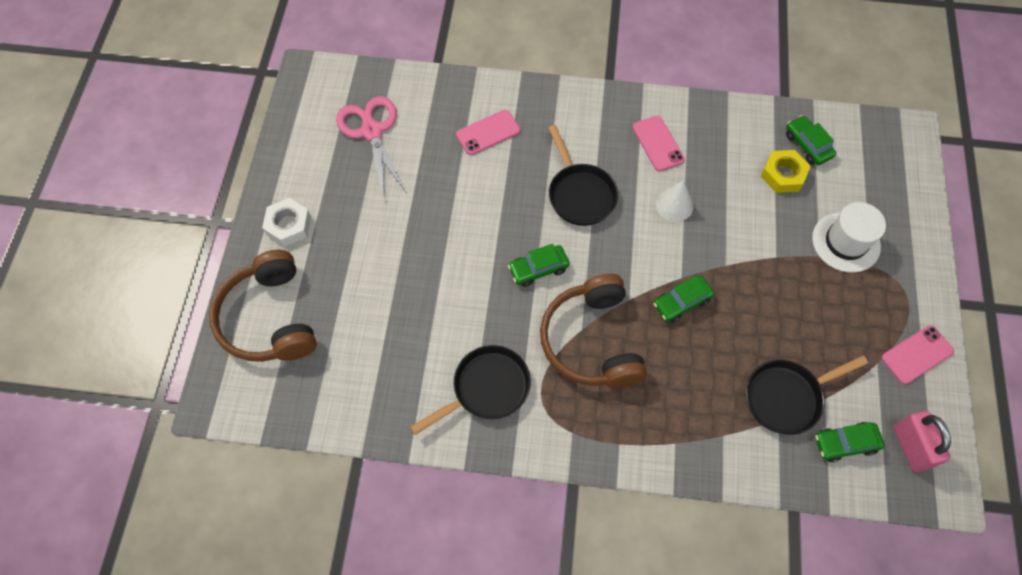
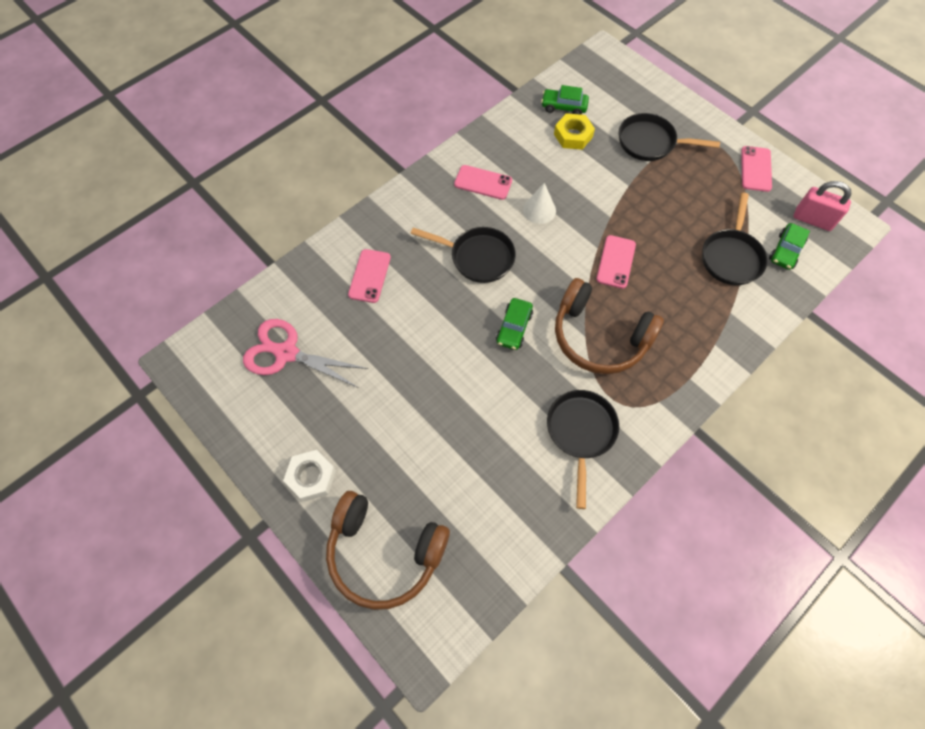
camera: 50 degrees left, 0 degrees up
green car [653,275,714,323] -> pink phone [596,235,636,289]
white hat [812,202,886,273] -> black pan [619,113,720,161]

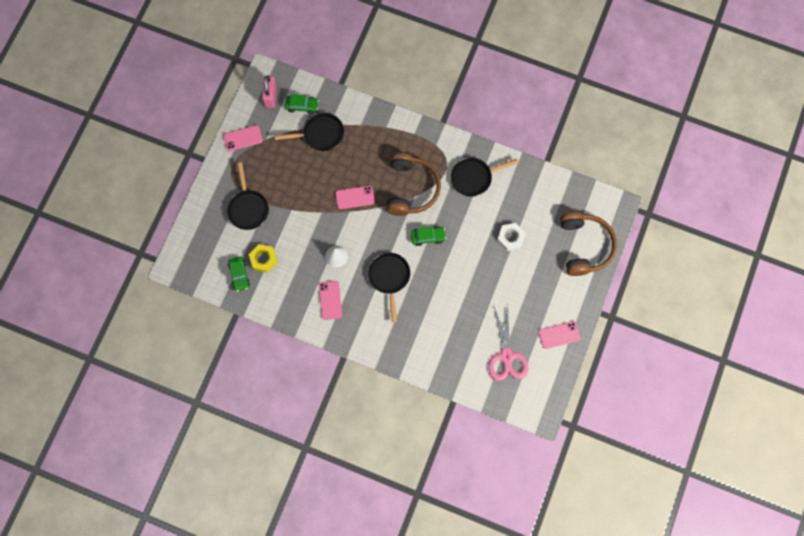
camera: 115 degrees left, 10 degrees up
white nut [283,450,336,502] -> white nut moved to [497,223,526,251]
pink phone [348,249,391,303] -> pink phone moved to [539,321,580,349]

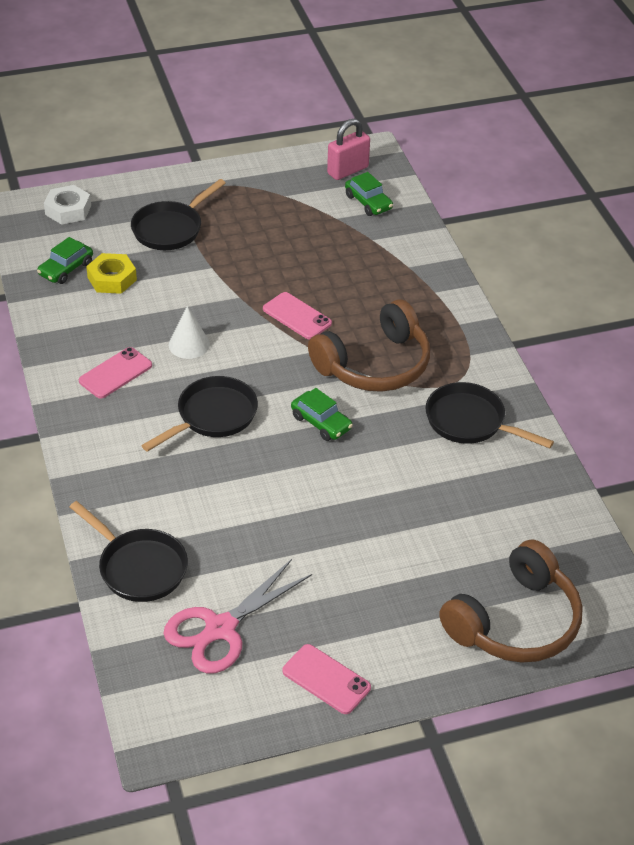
camera: 50 degrees right, 30 degrees down
pink phone [223,125,263,151] -> none
black pan [275,113,344,151] -> black pan moved to [70,501,188,602]
white nut [497,223,526,251] -> white nut moved to [44,185,91,225]

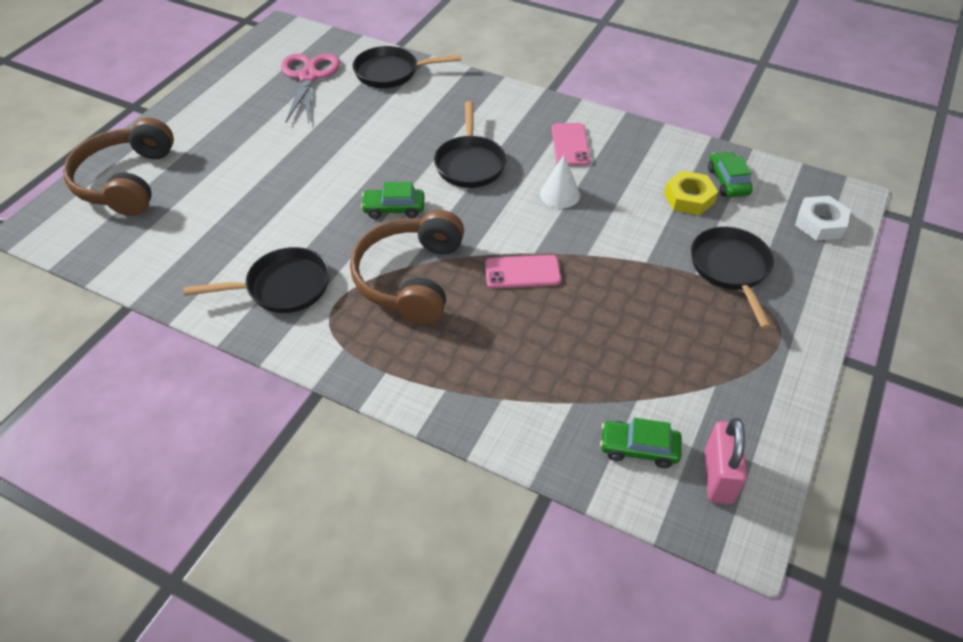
camera: 135 degrees right, 5 degrees up
pink phone [282,644,371,714] -> none

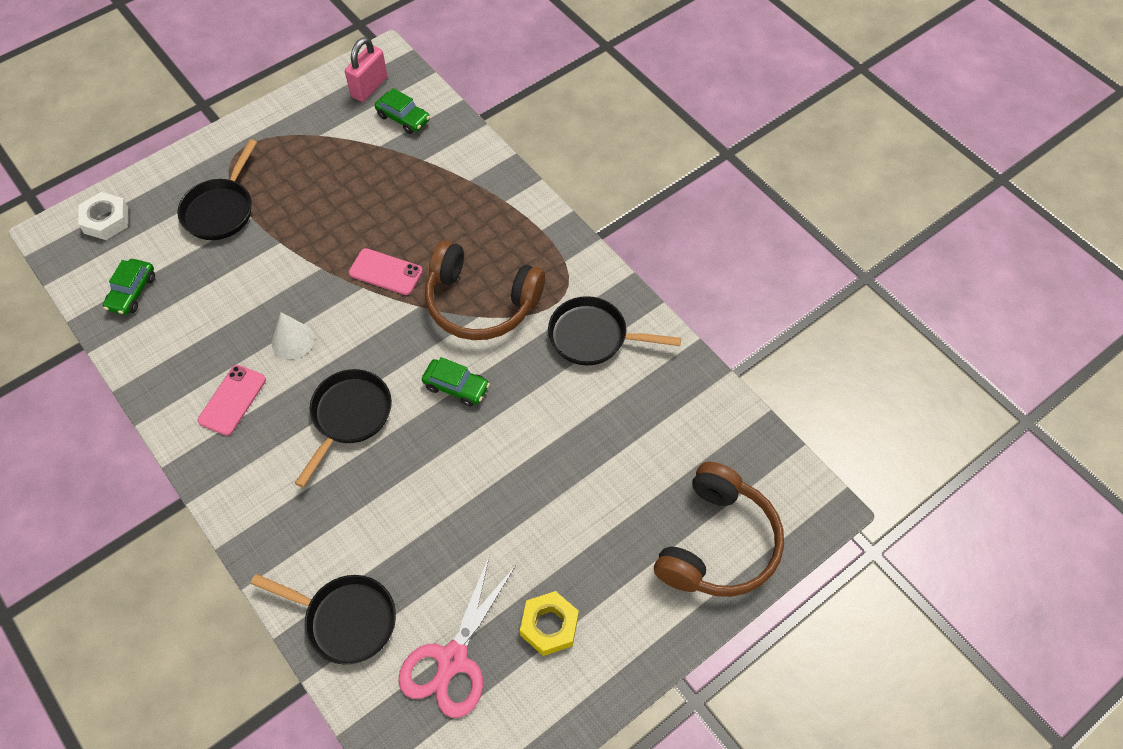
camera: 155 degrees left, 10 degrees up
brown headphones [350,210,464,325] -> brown headphones turned 75 degrees clockwise [425,241,545,340]
yellow nut [664,171,718,215] -> yellow nut moved to [520,591,579,656]

